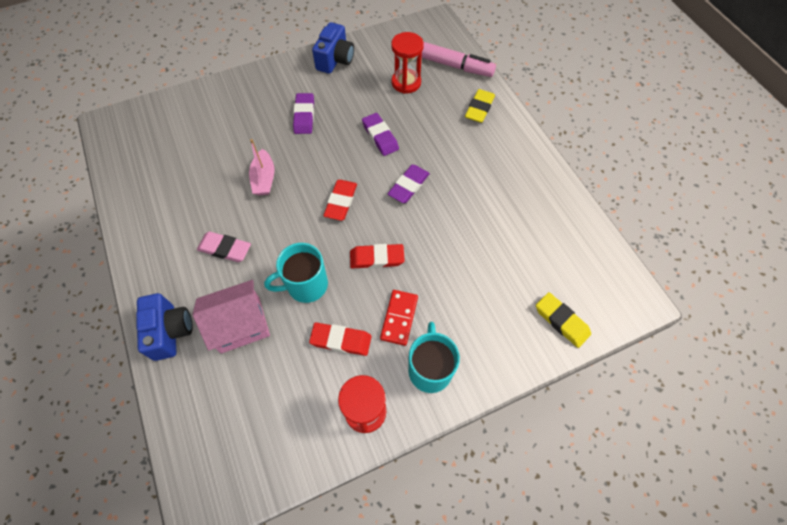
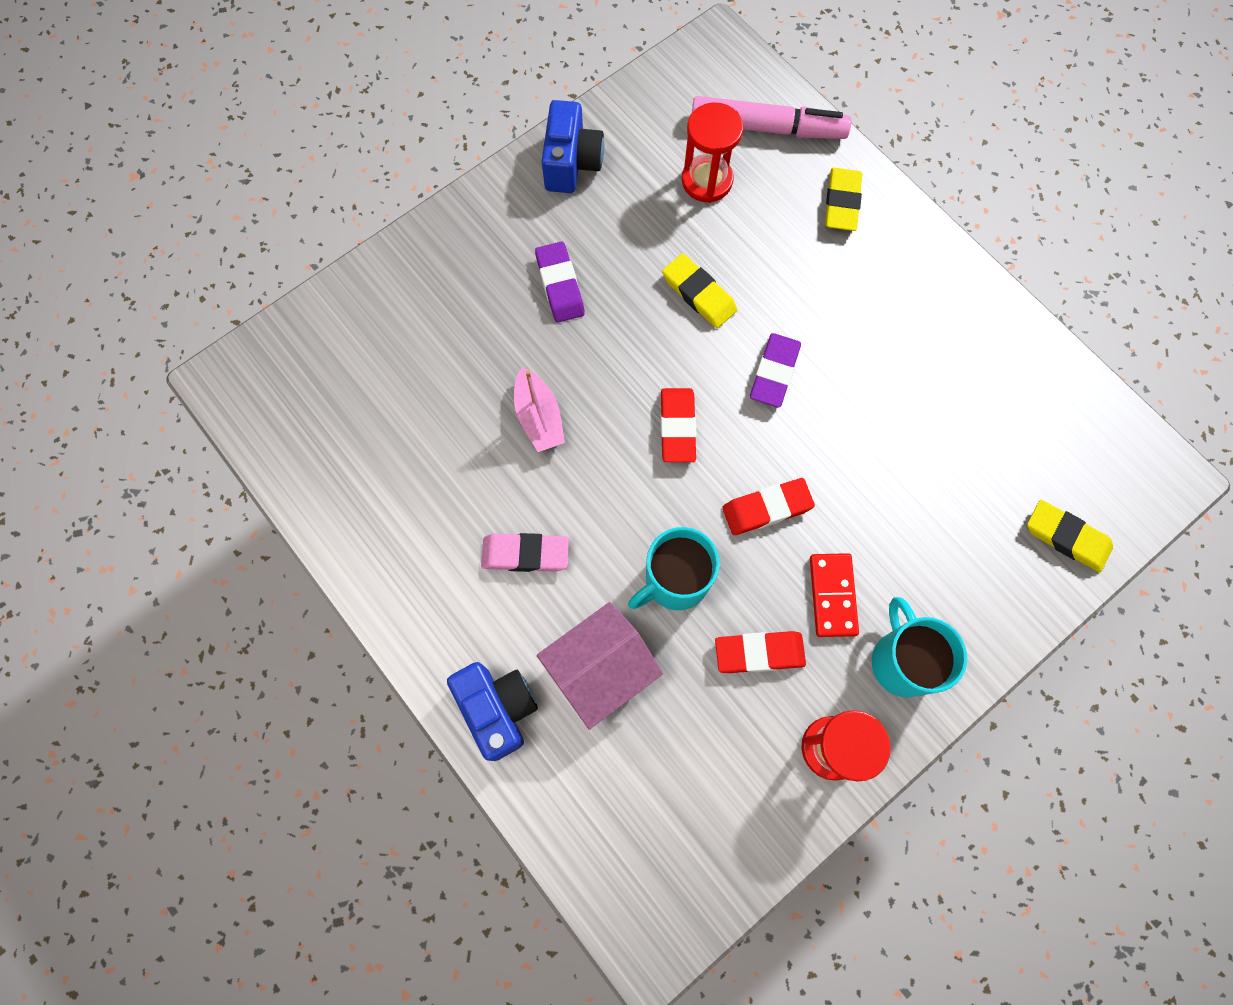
camera: 15 degrees left, 10 degrees up
purple eraser [362,113,399,156] -> yellow eraser [662,254,737,328]

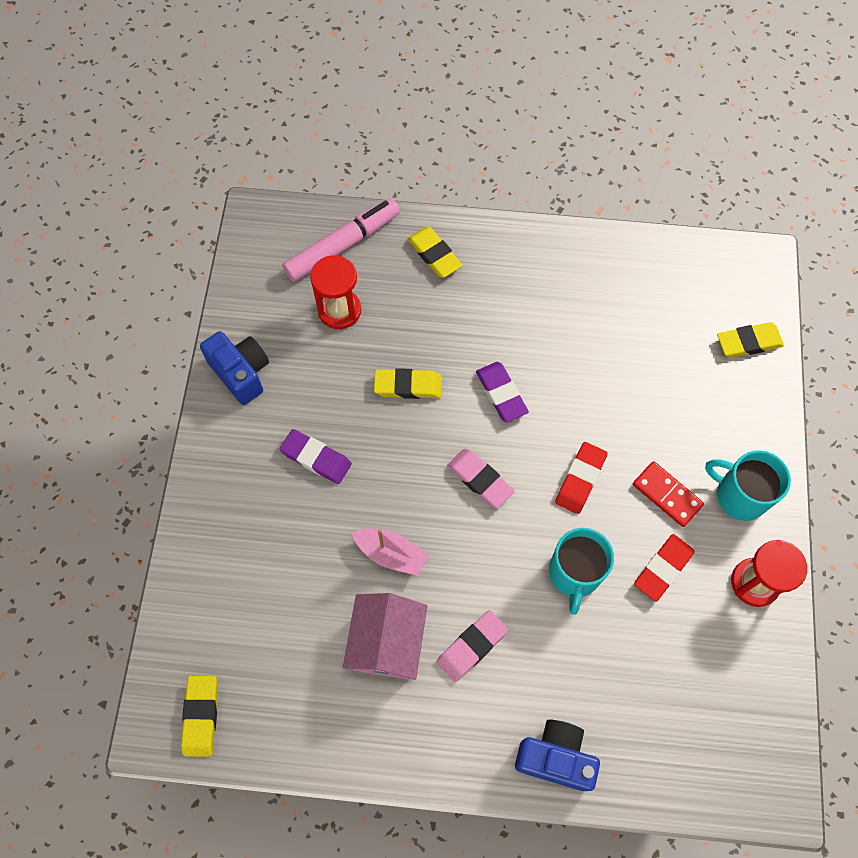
camera: 45 degrees left, 5 degrees down
pink house [537,602,663,730] -> pink house moved to [343,593,427,680]
red eraser [660,388,697,462] -> pink eraser [447,449,515,508]
none -> yellow eraser [181,676,218,757]

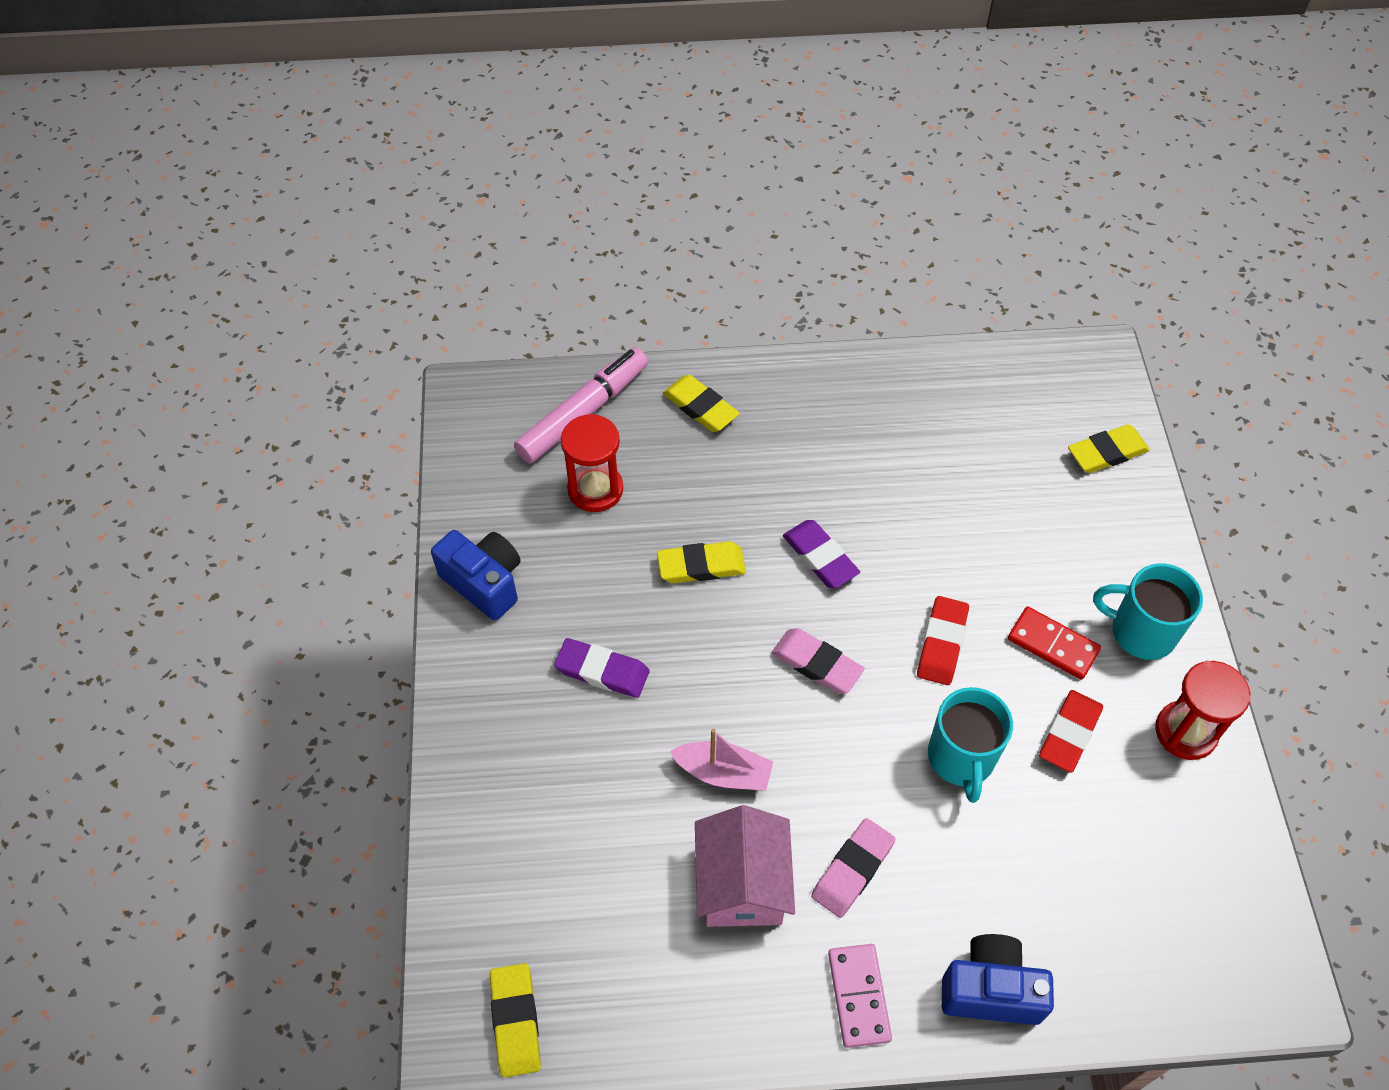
camera: 10 degrees left, 10 degrees down
none -> pink domino [828,944,892,1048]

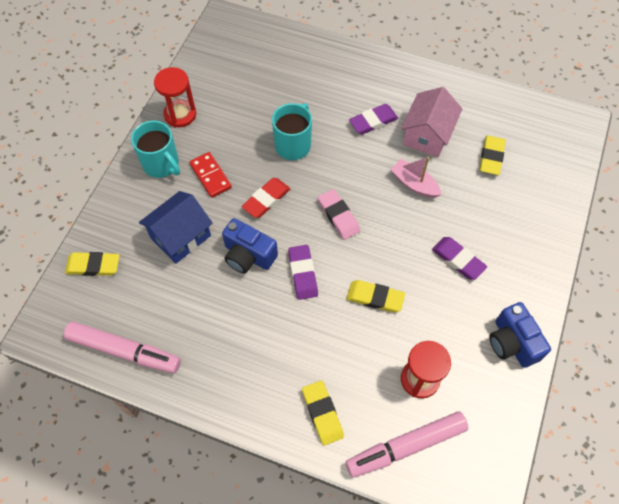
camera: 155 degrees left, 5 degrees up
yellow eraser [490,963,541,1078] -> yellow eraser moved to [480,135,506,175]
pink eraser [811,818,896,918] -> purple eraser [349,104,398,135]
pink domino [828,944,892,1048] -> none
blue camera [942,934,1054,1025] -> blue camera moved to [222,218,278,274]
red eraser [1039,690,1103,773] -> none
none -> pink marker [64,322,181,373]
none -> blue house [139,191,213,264]

